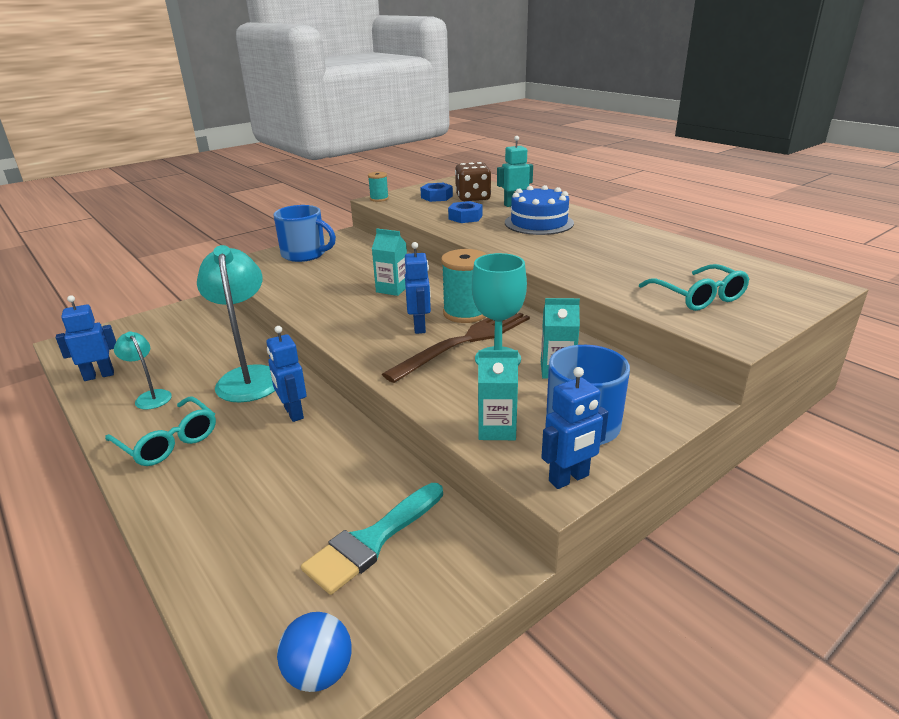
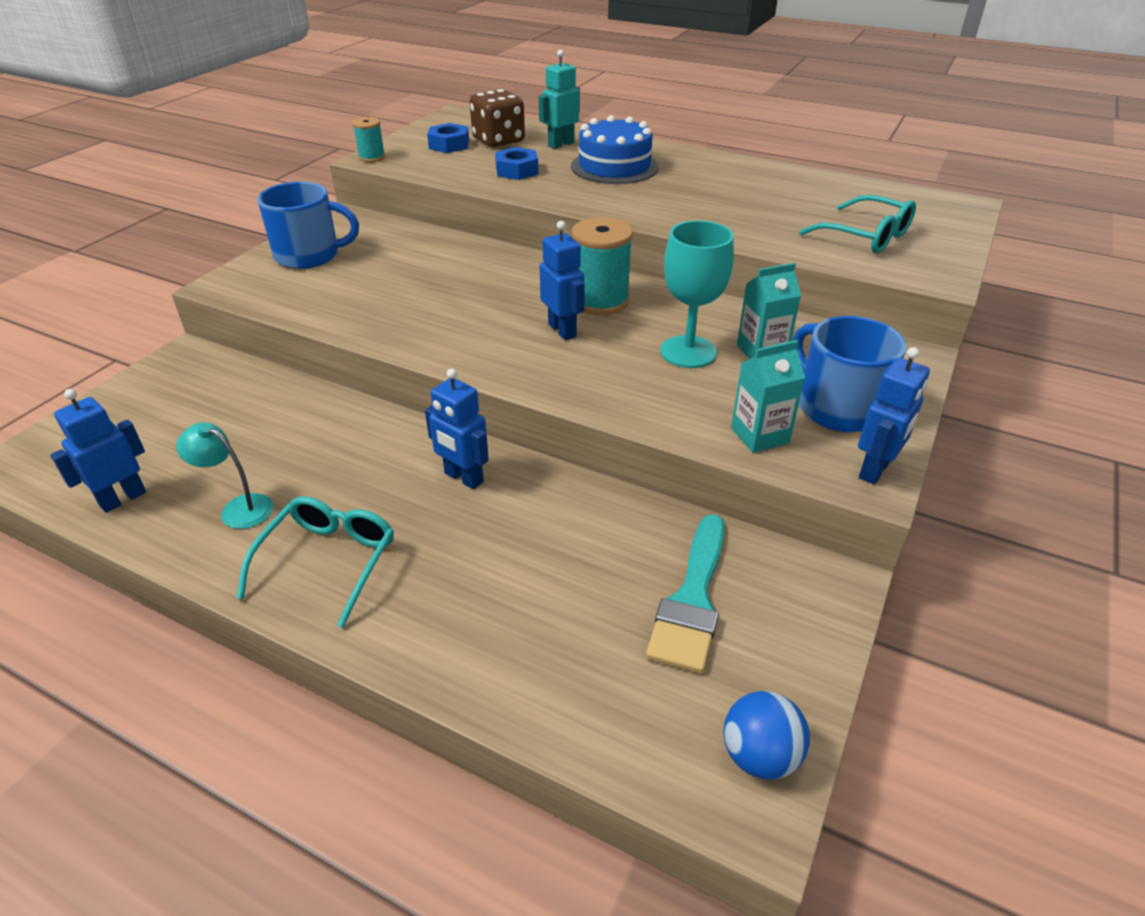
camera: 25 degrees left, 10 degrees up
turquoise glasses [105,397,216,466] -> turquoise glasses turned 90 degrees counterclockwise [236,496,394,628]
turquoise lamp [197,245,275,403] -> none
turquoise carton [372,229,407,296] -> none
brown fork [382,313,530,383] -> none

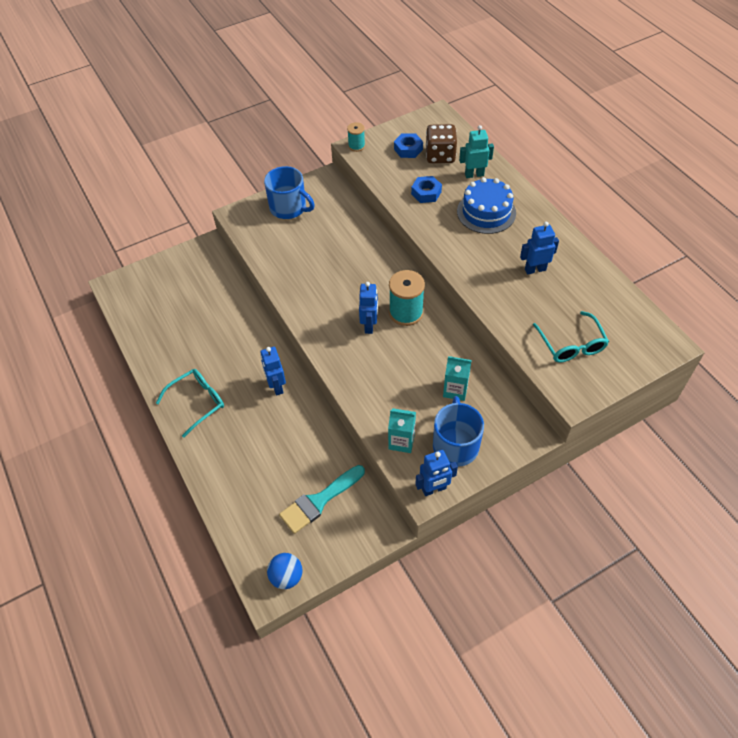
camera: 35 degrees right, 15 degrees up
blue robot [50,389,146,513] -> blue robot moved to [520,222,559,274]
turquoise lamp [176,423,273,529] -> none
turquoise goblet [660,221,734,368] -> none

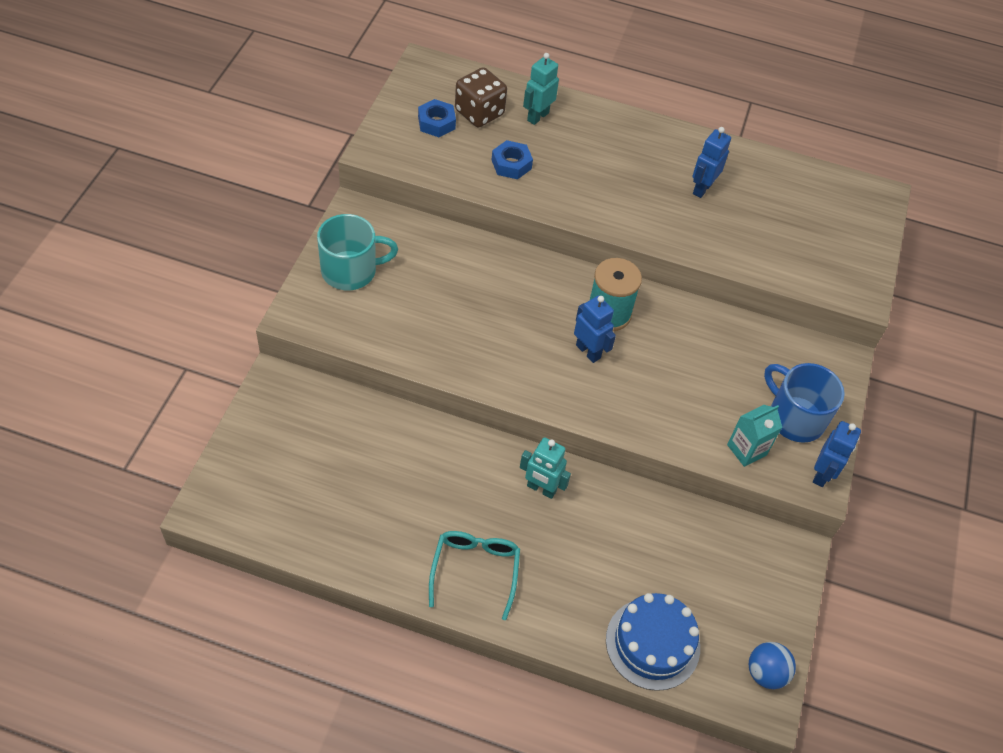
camera: 50 degrees left, 0 degrees up
blue robot [260,347,286,396] -> turquoise robot [520,437,571,499]
blue mug [264,166,315,219] -> turquoise mug [317,214,398,290]
turquoise brush [279,465,365,534] -> none
turquoise spool [347,122,365,152] -> none
turquoise carton [443,356,472,401] -> none
blue cake [457,177,516,234] -> blue cake moved to [606,593,700,691]
turquoise glasses [533,311,609,362] -> none

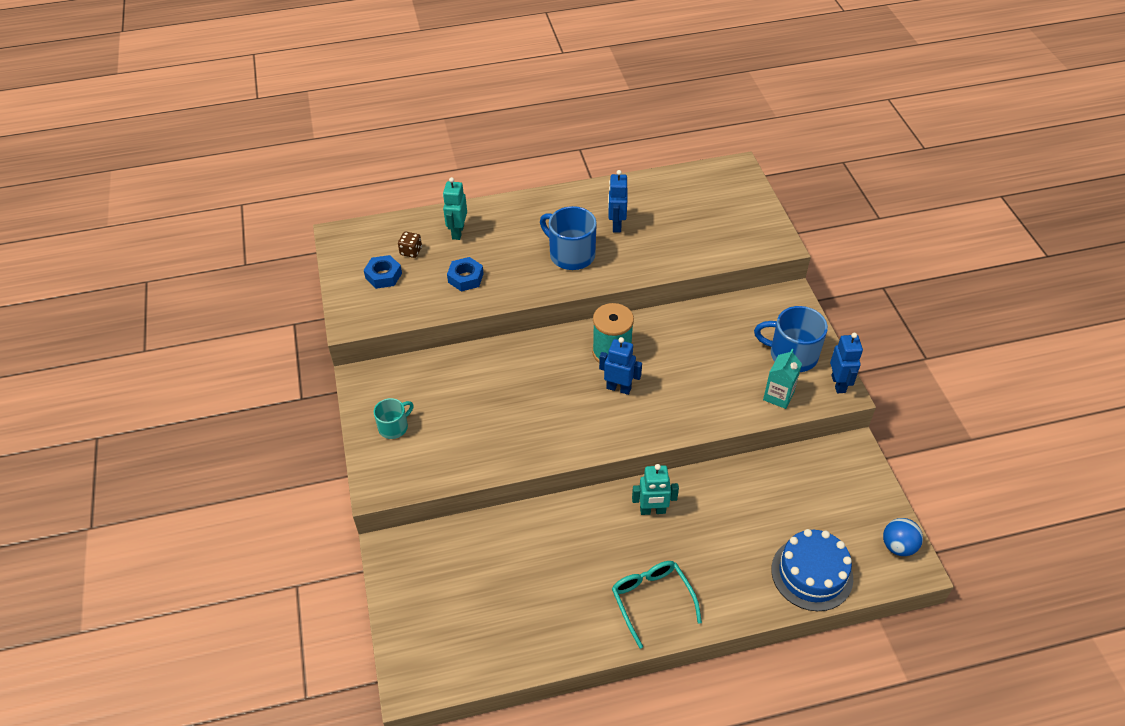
camera: 25 degrees left, 5 degrees down
turquoise mug [317,214,398,290] -> turquoise mug [374,398,414,439], size x0.59
brown dice [455,67,507,127] -> brown dice [398,232,422,258], size x0.53
none -> blue mug [540,206,597,270]

